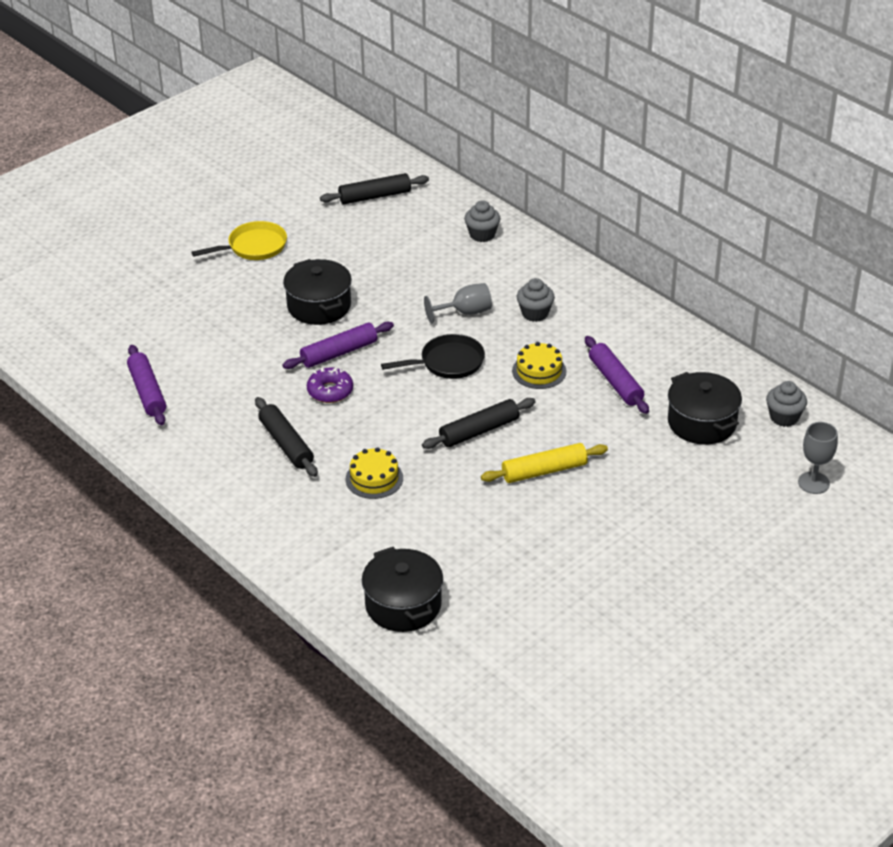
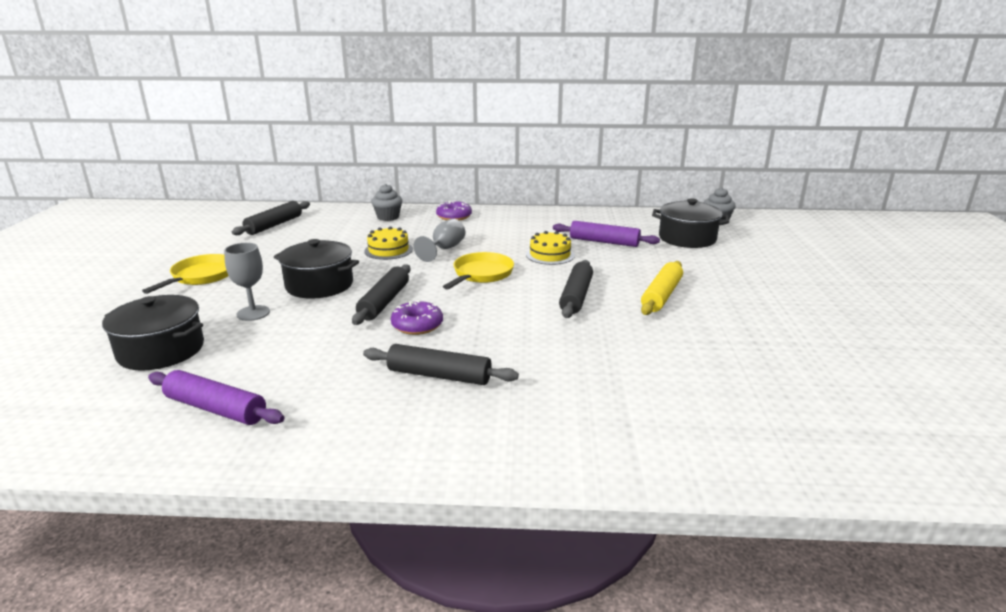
camera: 45 degrees left, 15 degrees down
purple rolling pin [283,322,394,369] -> black rolling pin [352,264,410,325]
yellow cake [346,447,403,499] -> yellow cake moved to [364,226,413,260]
black pot [362,547,443,632] -> black pot moved to [102,295,204,371]
black pan [381,334,485,379] -> yellow pan [443,252,514,290]
grey cupcake [517,278,555,322] -> none
grey goblet [798,422,838,494] -> grey goblet moved to [224,243,270,321]
none -> purple donut [436,200,472,221]

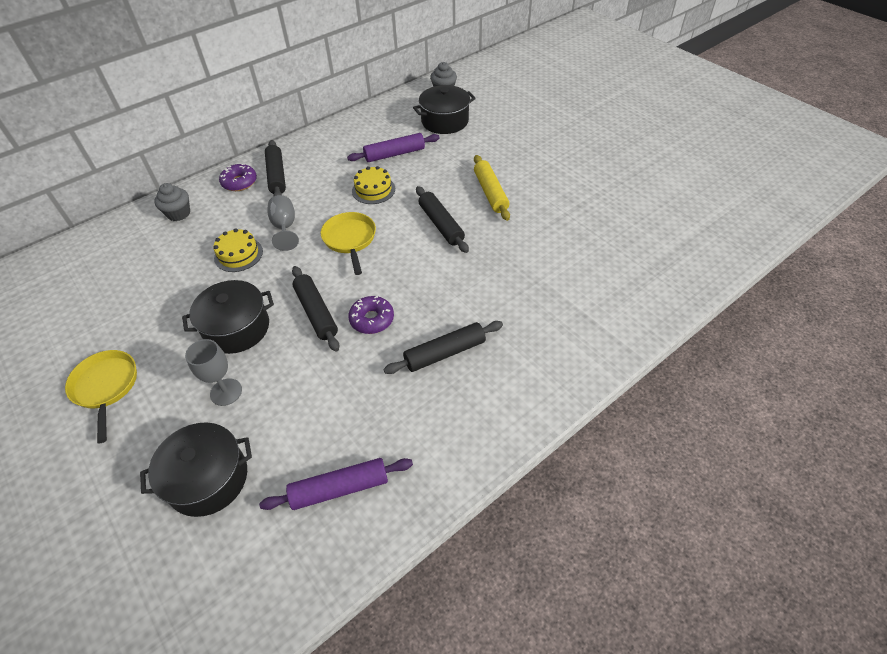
camera: 40 degrees left, 25 degrees up
black rolling pin [232,201,310,235] -> black rolling pin moved to [265,140,286,196]

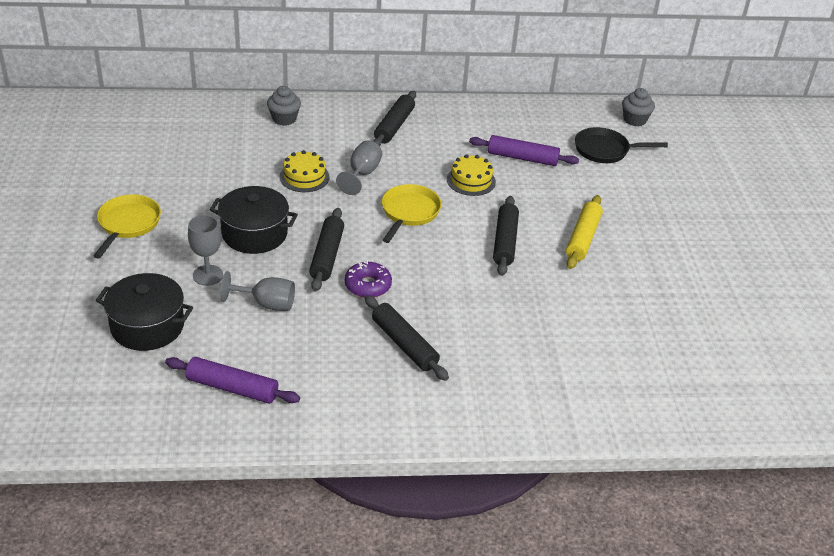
camera: 30 degrees right, 10 degrees down
purple donut [219,164,257,191] -> none
black rolling pin [383,321,503,374] -> black rolling pin turned 45 degrees clockwise [365,295,449,381]
black pot [413,85,476,134] -> black pan [575,127,668,163]
none -> grey goblet [220,271,295,311]

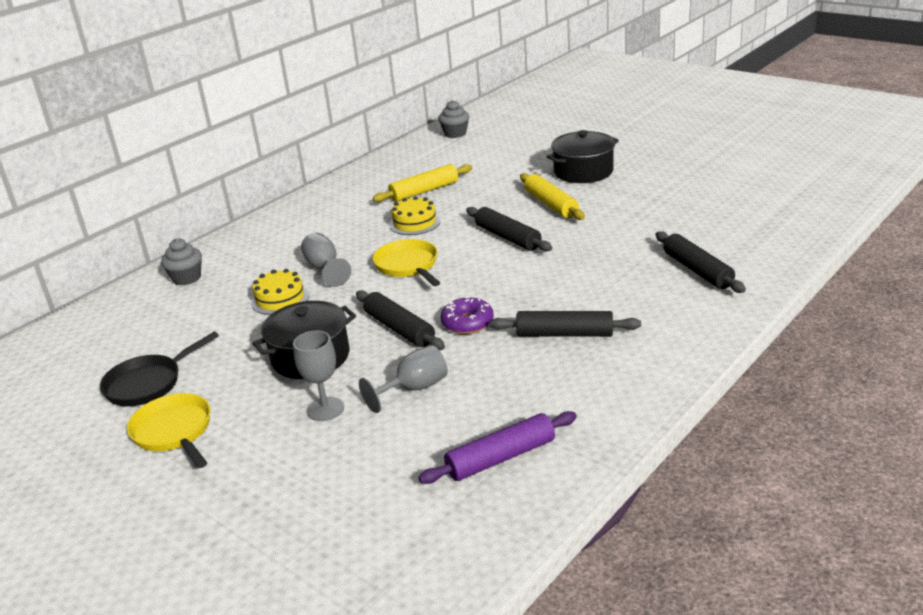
camera: 40 degrees left, 10 degrees down
black pot [96,273,193,351] -> black pot moved to [547,130,619,183]
black rolling pin [373,91,416,146] -> black rolling pin moved to [656,231,746,293]
purple rolling pin [469,135,579,166] -> yellow rolling pin [373,164,472,202]
black pan [575,127,668,163] -> black pan moved to [100,332,219,406]

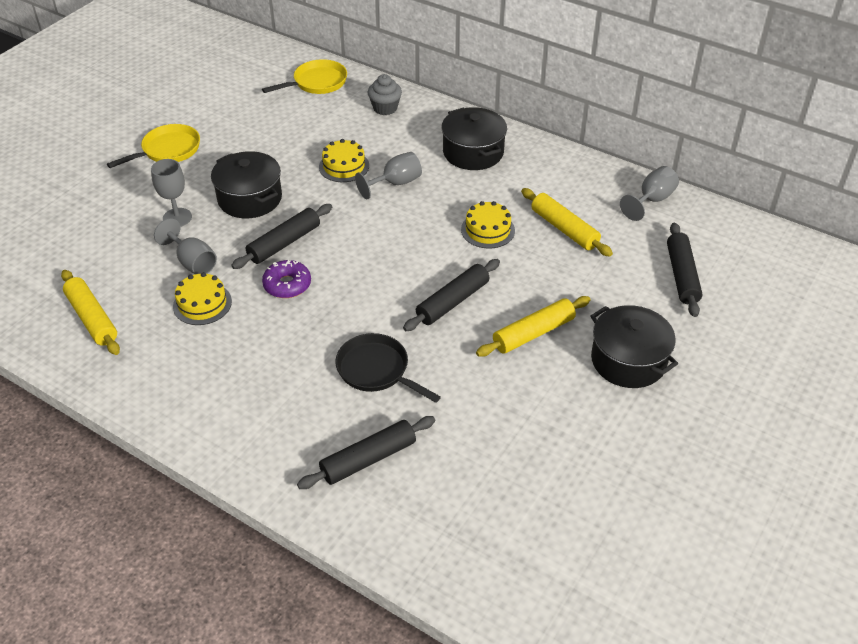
camera: 80 degrees right, 15 degrees up
black pan [100,332,219,406] -> black pan moved to [335,333,441,403]
yellow pan [373,239,440,286] -> yellow pan moved to [262,59,347,94]
purple rolling pin [418,411,577,484] -> yellow rolling pin [61,270,120,355]
grey cupcake [438,100,469,138] -> none
black rolling pin [489,311,641,337] -> black rolling pin moved to [667,223,703,317]
none -> yellow cake [173,272,232,325]
none -> black pot [441,107,507,170]
none -> grey goblet [620,166,679,221]

